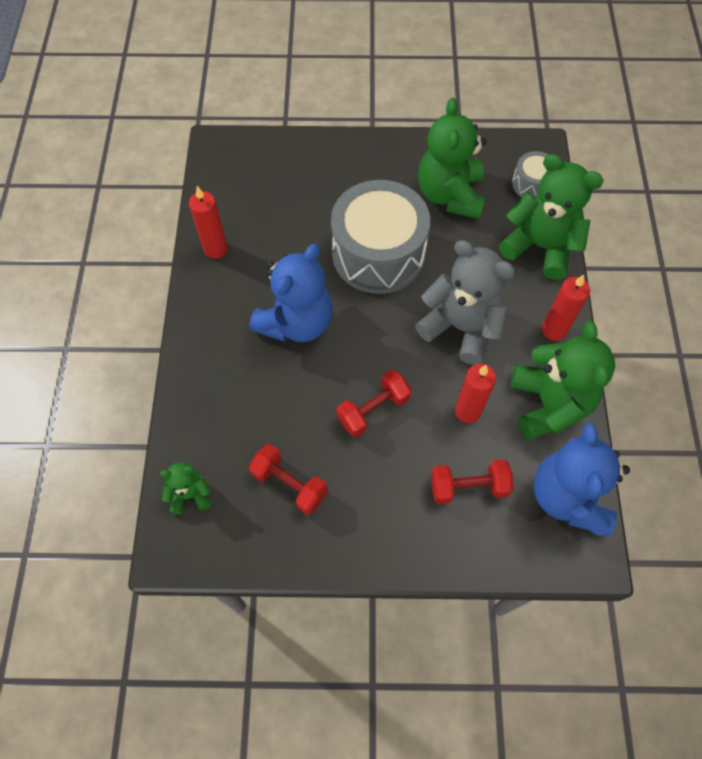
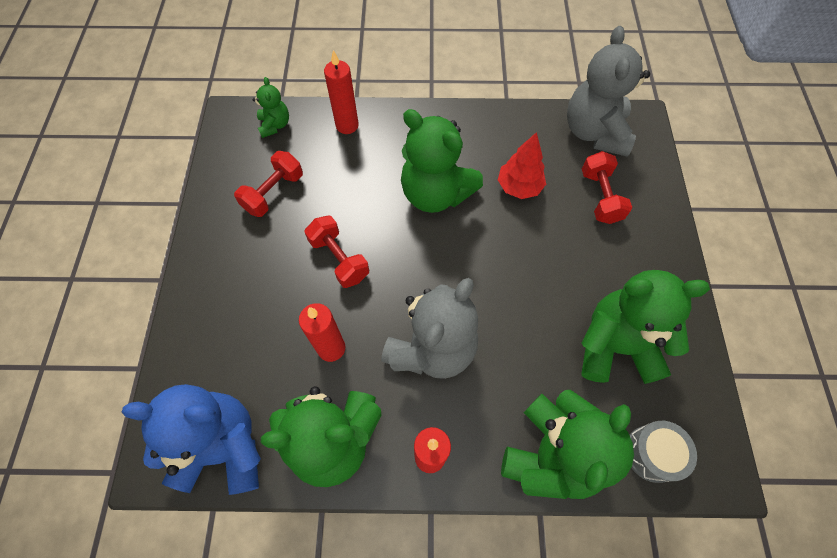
camera: 90 degrees right, 0 degrees up
red candle [189,186,228,259] -> red candle moved to [324,50,359,134]
blue teddy bear [249,243,333,342] -> green teddy bear [401,109,483,213]
grey drum [331,180,430,294] -> none
red dumbbell [431,459,514,504] -> red dumbbell moved to [582,151,632,224]
none -> red tree [498,132,546,199]
none -> grey teddy bear [567,26,650,157]

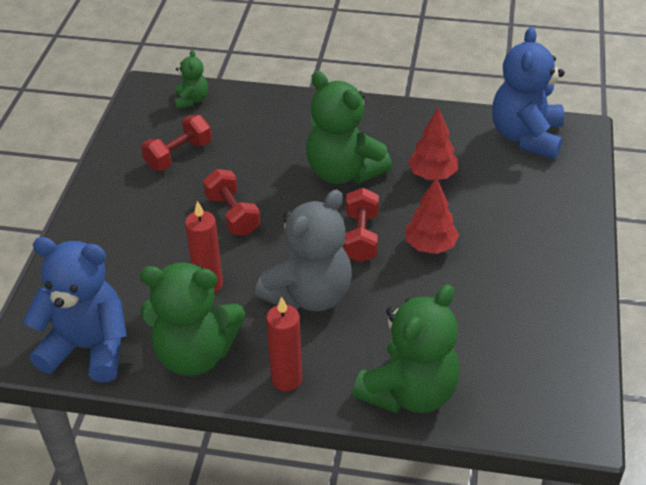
camera: 10 degrees right, 20 degrees down
red candle [324,50,359,134] -> none
grey teddy bear [567,26,650,157] -> blue teddy bear [492,27,565,159]
green teddy bear [581,270,710,384] -> none
red dumbbell [582,151,632,224] -> red dumbbell moved to [344,188,379,262]
grey drum [630,421,697,483] -> none
none -> red tree [405,177,459,254]

